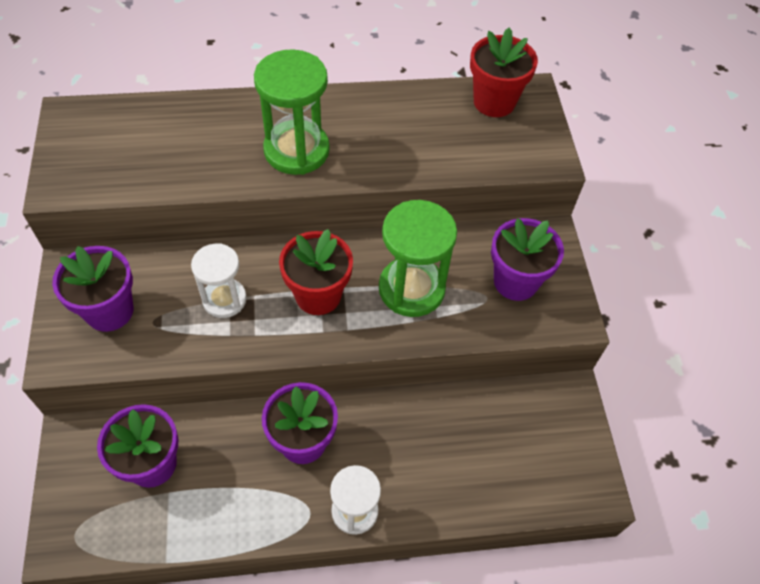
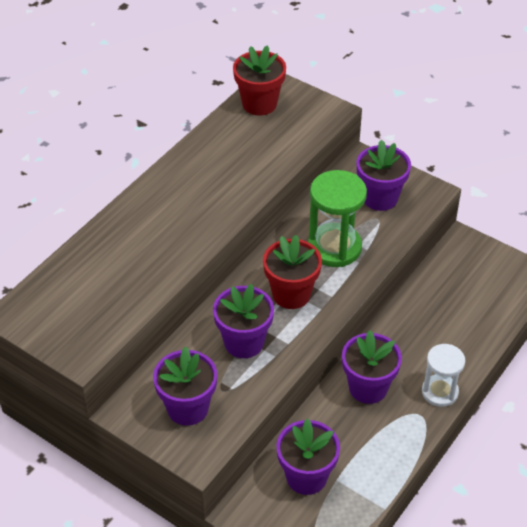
camera: 45 degrees left, 10 degrees down
white hourglass [191,243,247,318] -> purple flower pot [213,284,274,358]
green hourglass [254,49,330,175] -> none

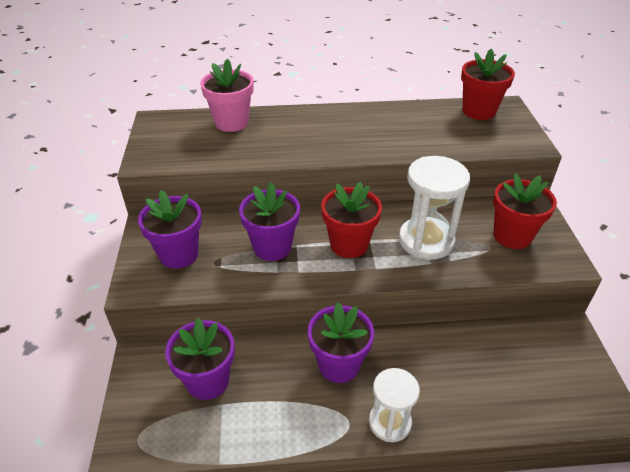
camera: 50 degrees right, 5 degrees down
green hourglass [308,170,367,267] -> white hourglass [399,156,470,260]
purple flower pot [356,140,411,211] -> red flower pot [493,173,557,249]
none -> pink flower pot [200,58,254,132]

